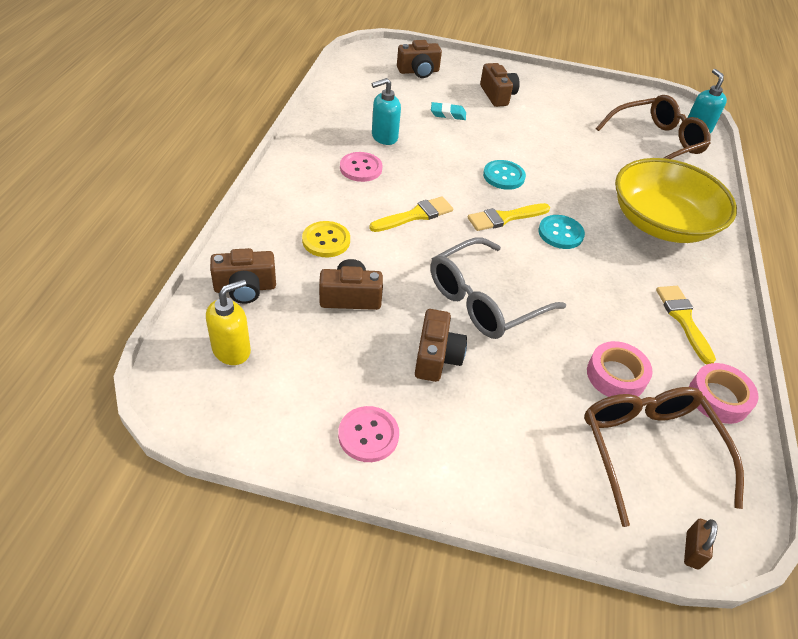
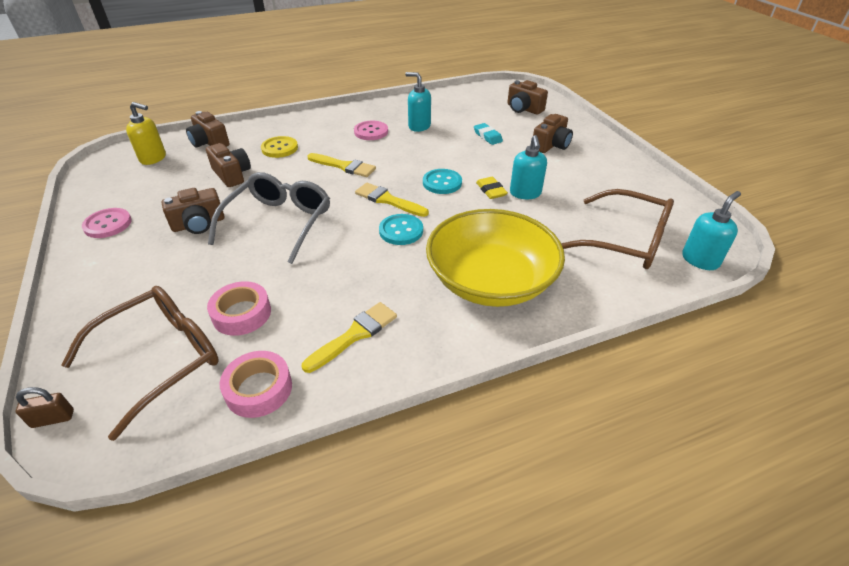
camera: 60 degrees right, 5 degrees down
grey glasses [431,238,566,339] -> grey glasses turned 90 degrees clockwise [208,172,330,264]
none -> yellow eraser [476,177,508,199]
none -> turquoise soap dispenser [510,135,547,199]

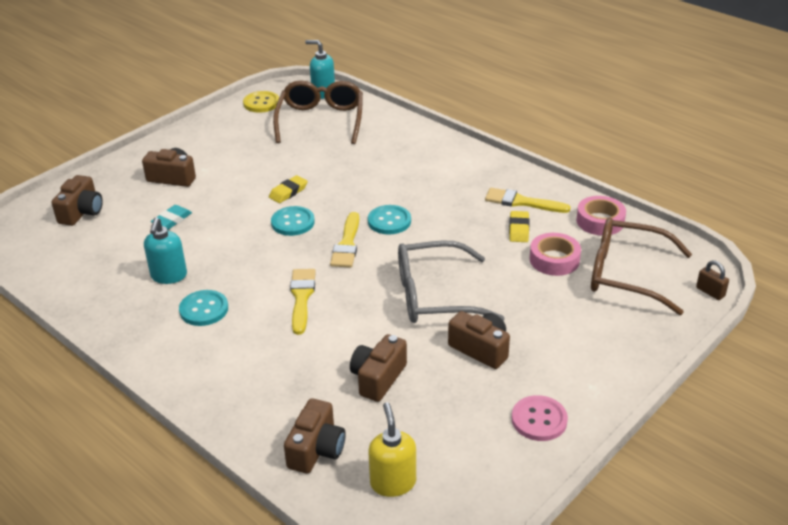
camera: 115 degrees left, 5 degrees down
yellow button [261,136,298,158] -> yellow button moved to [243,91,279,113]
pink button [354,121,388,140] -> turquoise button [179,290,228,326]
yellow bowl [426,209,565,307] -> none
turquoise soap dispenser [510,135,547,199] -> none
none -> yellow eraser [509,211,529,242]

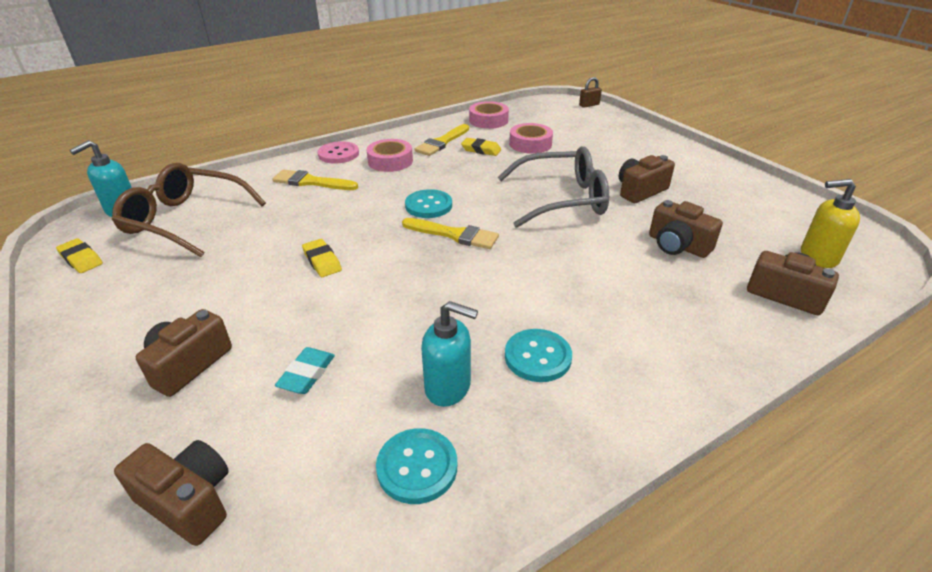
camera: 75 degrees left, 0 degrees up
turquoise eraser [151,205,192,230] -> turquoise eraser turned 60 degrees clockwise [275,347,335,394]
yellow button [243,91,279,113] -> yellow eraser [56,238,103,273]
turquoise button [271,206,315,236] -> turquoise button moved to [376,428,457,504]
yellow brush [290,269,316,335] -> yellow brush moved to [272,169,358,190]
grey glasses [398,240,505,323] -> grey glasses turned 105 degrees counterclockwise [498,146,609,228]
pink button [512,395,568,441] -> pink button moved to [318,141,359,164]
brown glasses [591,217,692,315] -> none
none -> pink tape [366,139,413,172]

